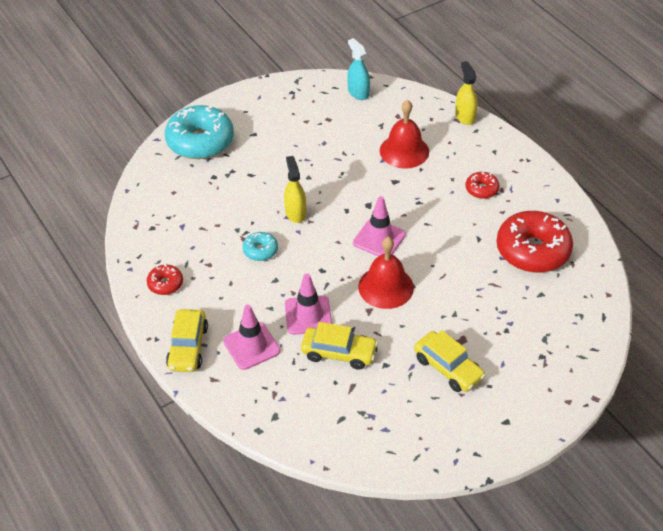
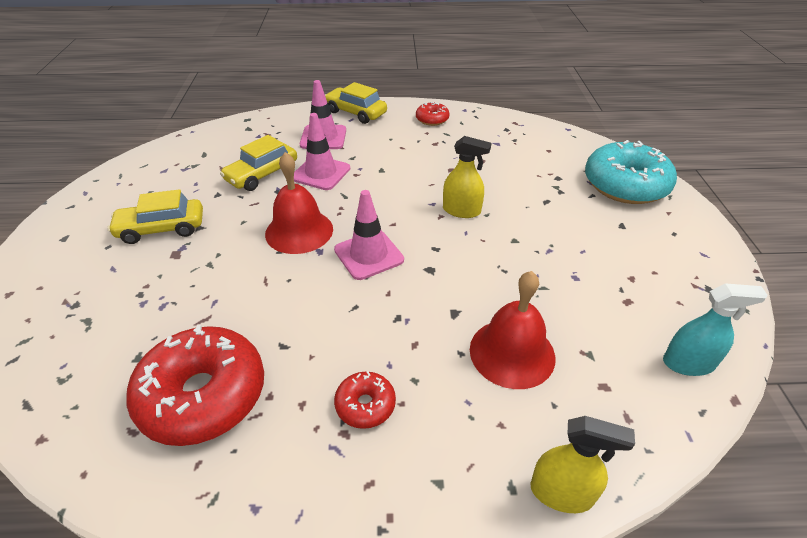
camera: 120 degrees right, 5 degrees down
turquoise donut [243,232,278,261] -> none

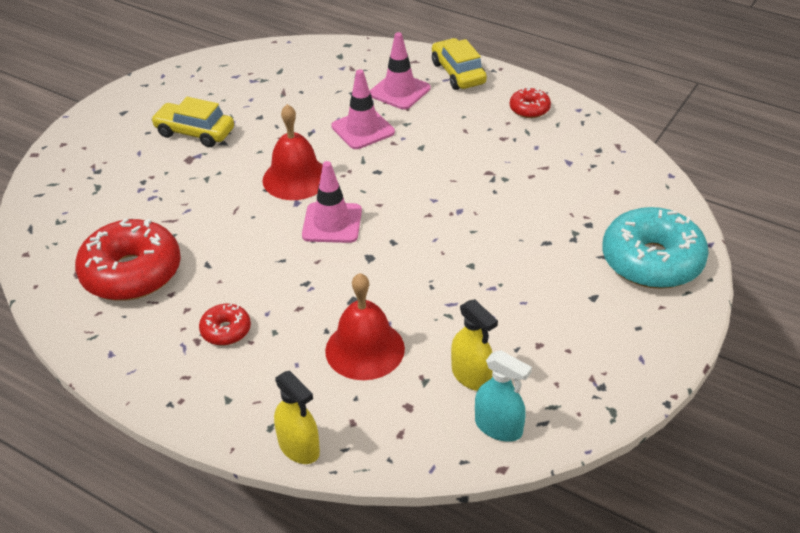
camera: 35 degrees right, 0 degrees up
yellow car [220,135,297,191] -> none
yellow spray bottle [443,136,492,218] -> yellow spray bottle moved to [451,299,498,391]

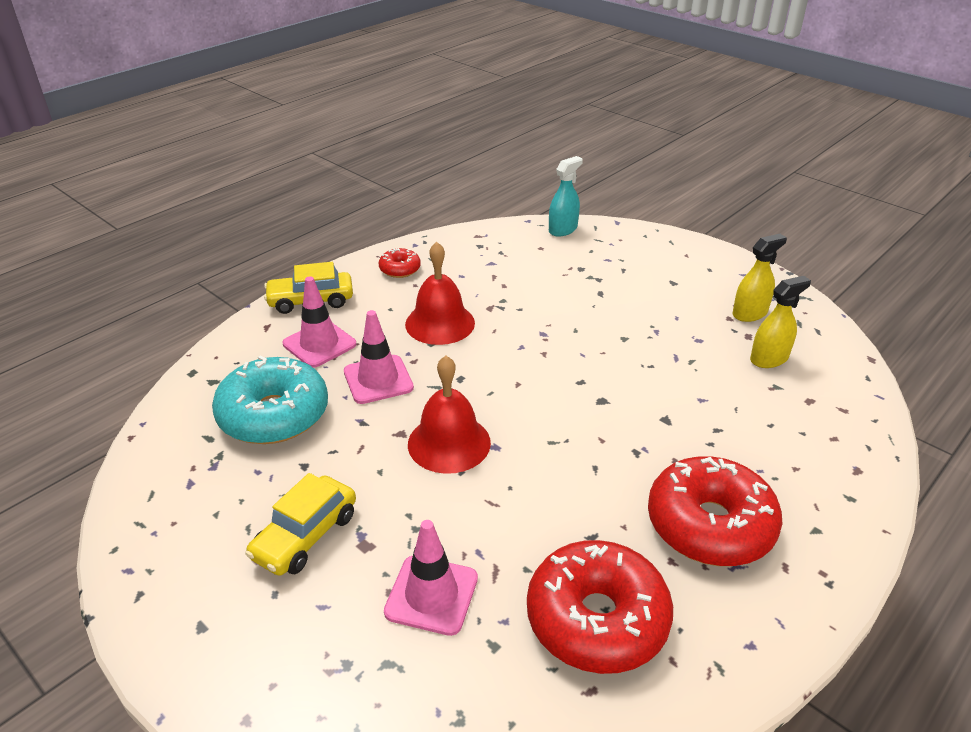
camera: 80 degrees left, 5 degrees down
red donut [199,304,251,345] -> red donut [648,457,783,566], size x2.12
yellow spray bottle [274,371,320,464] -> yellow spray bottle moved to [733,234,787,322]
pink traffic cone [302,161,362,243] -> pink traffic cone moved to [384,520,478,636]
red bell [325,273,405,380] -> red bell moved to [405,242,475,345]
turquoise spray bottle [475,350,532,442] -> turquoise spray bottle moved to [549,156,583,237]
turquoise donut [602,207,709,289] -> turquoise donut moved to [212,356,328,444]

